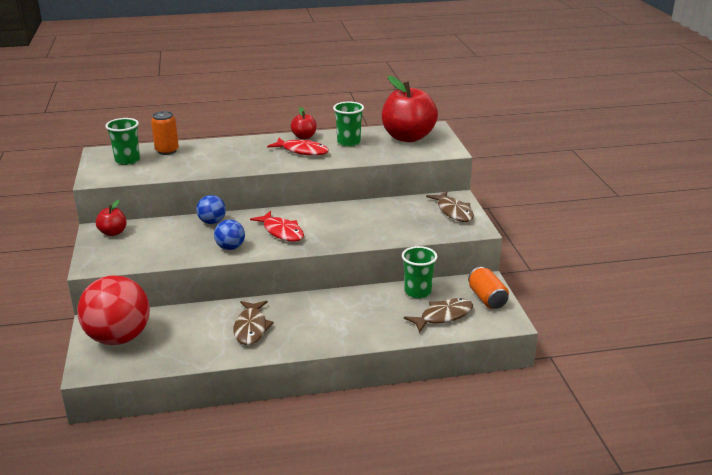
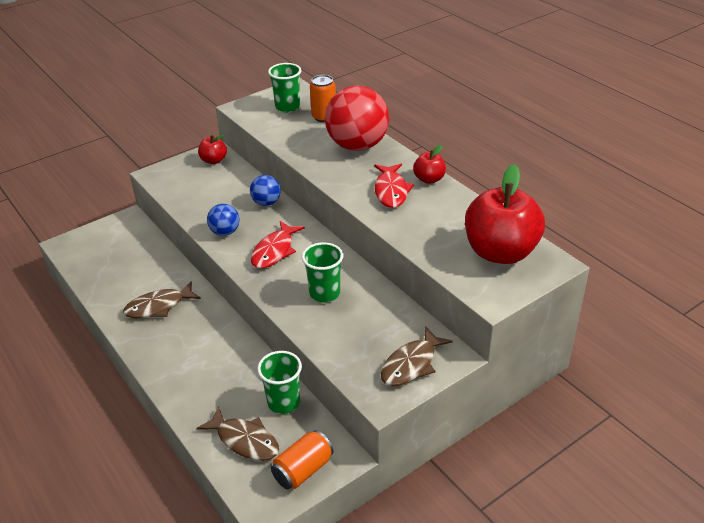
camera: 65 degrees right, 10 degrees up
red ball [77,275,150,345] -> red ball moved to [325,86,389,151]
green cup [333,101,364,147] -> green cup moved to [302,242,343,302]

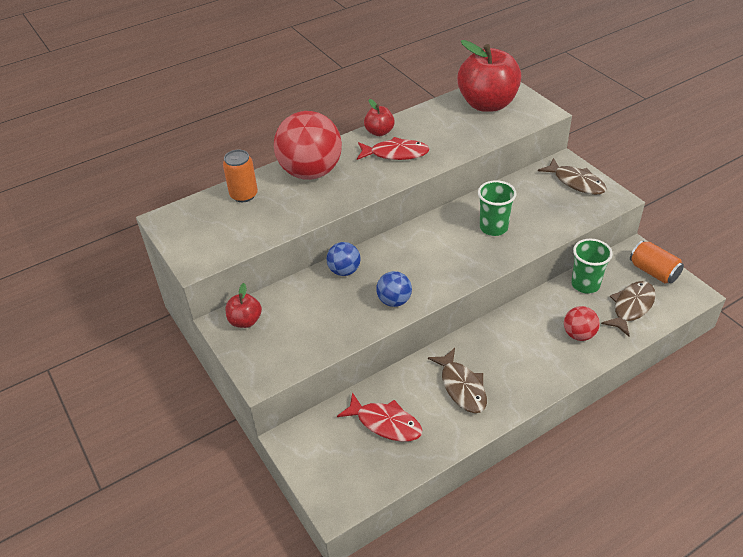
camera: 85 degrees left, 5 degrees up
red fish [251,221,305,269] -> red fish moved to [337,392,422,442]
green cup [268,63,301,112] -> none
none -> red ball [564,306,600,341]

